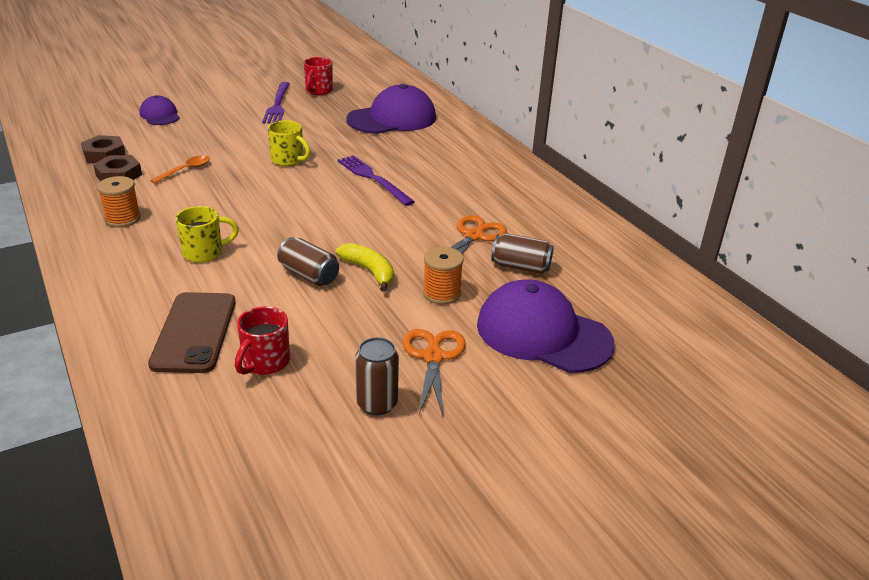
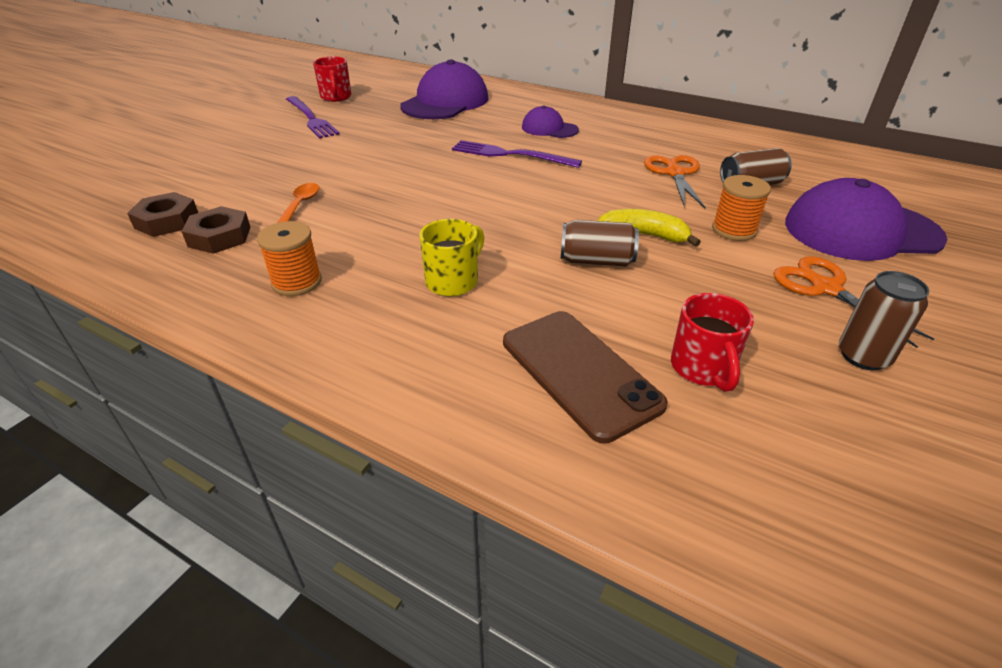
camera: 30 degrees left, 5 degrees up
purple cap [139,95,180,125] -> purple cap moved to [522,105,579,138]
yellow mug [268,120,311,166] -> none

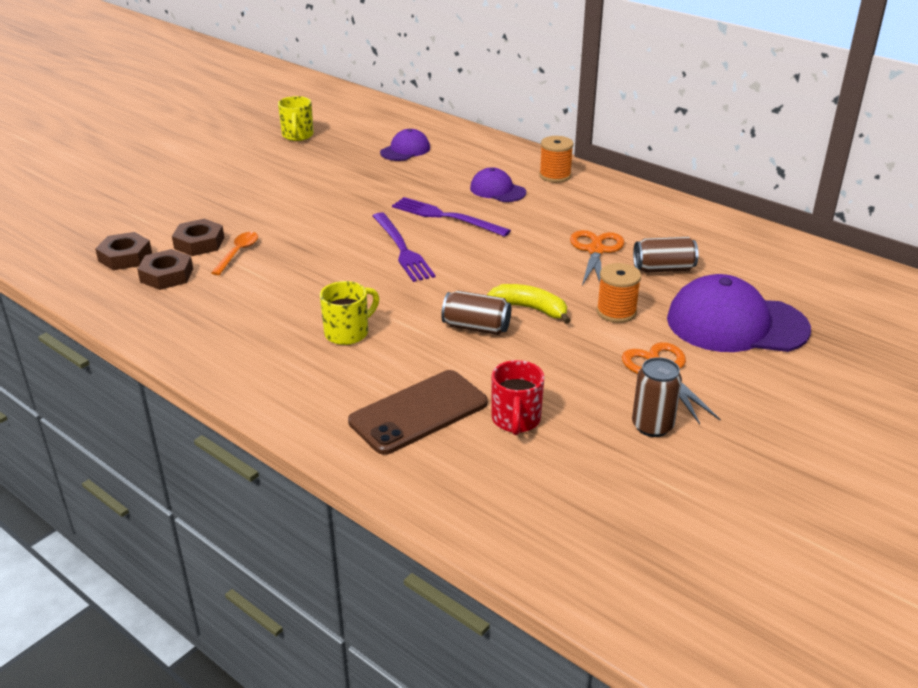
camera: 10 degrees right, 5 degrees down
orange spool [257,221,322,296] -> orange spool moved to [539,136,574,183]
purple fork [286,96,340,138] -> purple fork moved to [373,212,436,282]
red mug [313,57,351,102] -> yellow mug [278,96,314,141]
purple cap [400,59,489,119] -> purple cap [380,129,430,161], size x0.53
brown phone [503,311,668,443] -> brown phone turned 75 degrees clockwise [348,370,488,455]
none -> brown nut [172,219,224,256]

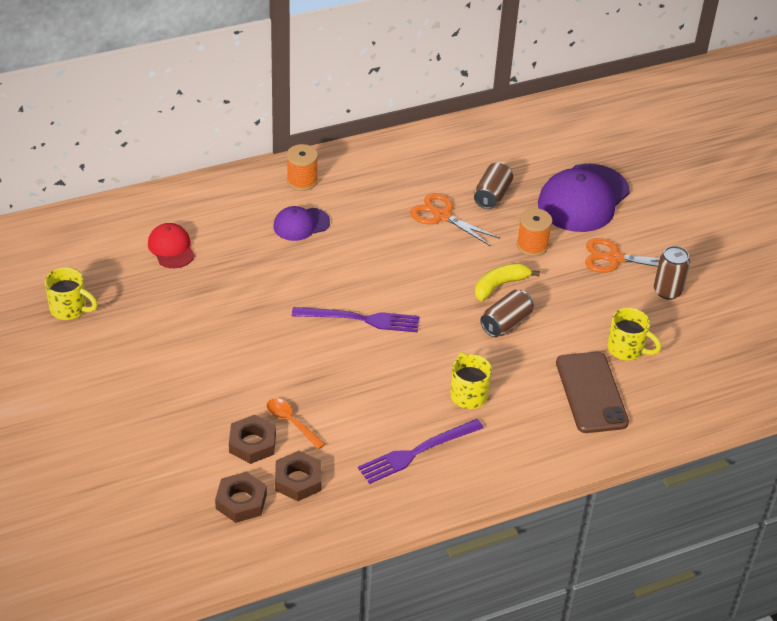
camera: 65 degrees left, 10 degrees up
purple cap [380,129,430,161] -> red cap [148,223,195,268]
purple fork [392,197,511,237] -> purple fork moved to [358,419,484,484]
red mug [492,360,545,435] -> yellow mug [607,308,661,360]

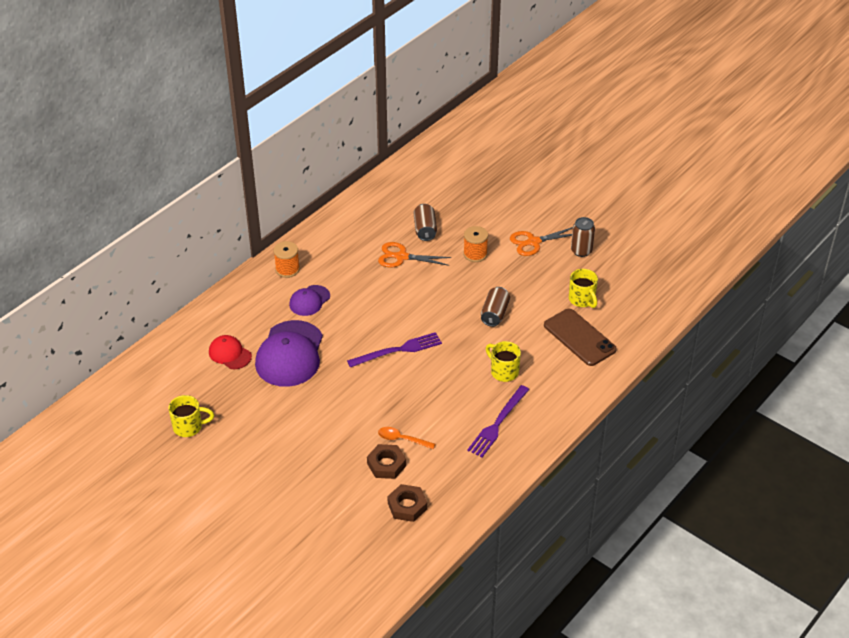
camera: 25 degrees left, 0 degrees up
brown nut [275,451,322,501] -> none
yellow banana [475,263,540,301] -> none
purple cap [538,164,630,232] -> purple cap moved to [255,320,323,387]
yellow mug [607,308,661,360] -> yellow mug turned 60 degrees clockwise [569,269,598,308]

